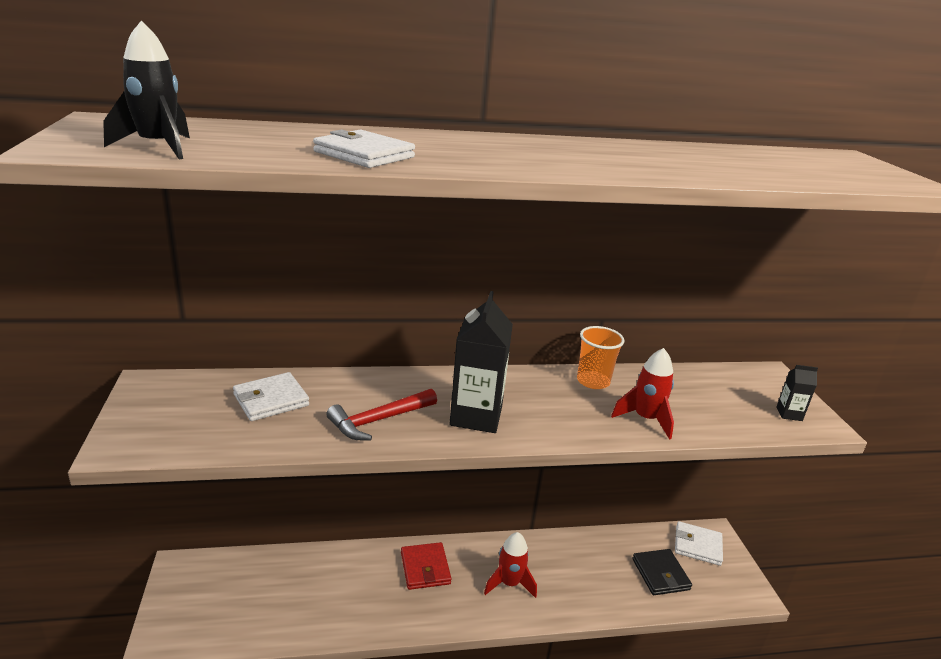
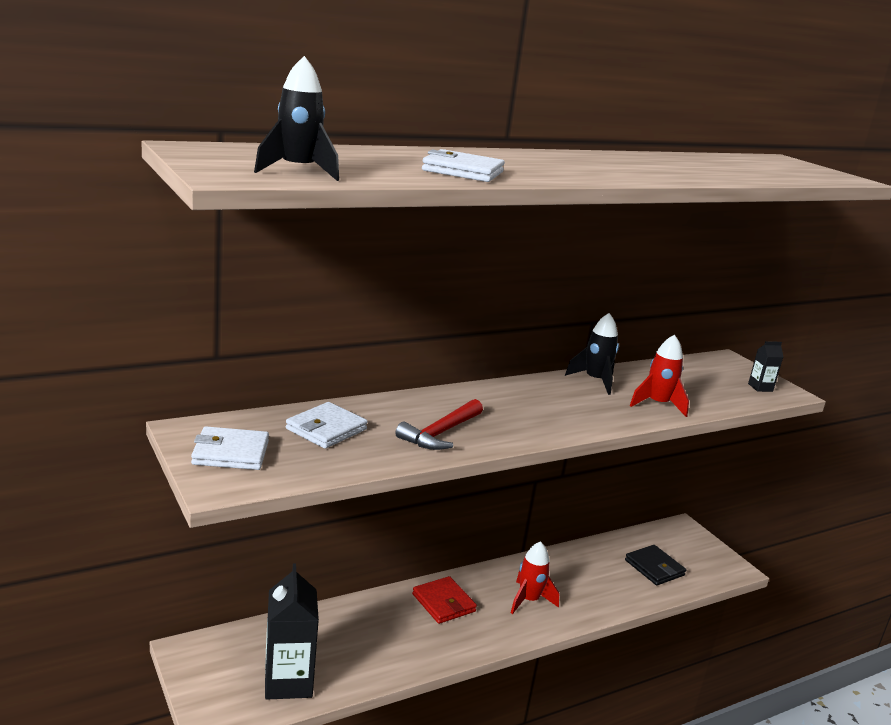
camera: 20 degrees left, 5 degrees down
black carton [450,291,513,433] -> black carton moved to [265,564,319,700]
orange cup [577,326,625,389] -> black rocket [565,313,619,395]
white wallet [675,521,723,566] -> white wallet moved to [191,426,269,470]

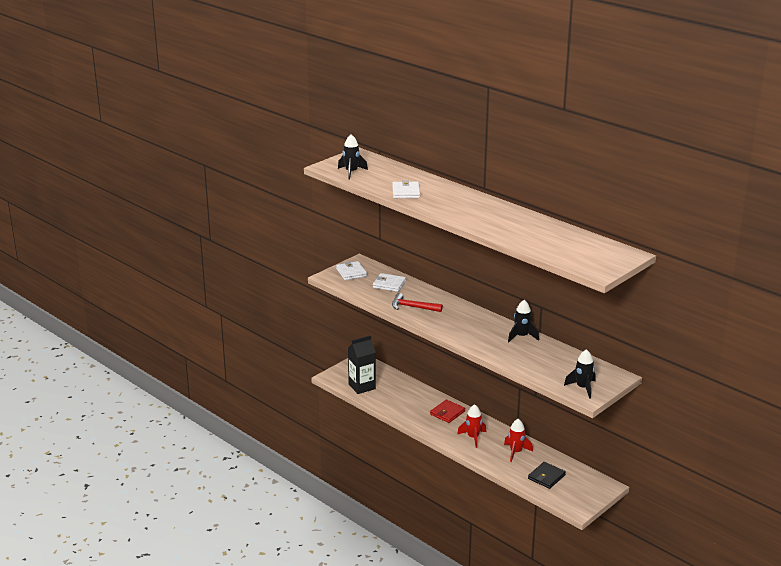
camera: 75 degrees right, 5 degrees up
red rocket [630,334,689,417] -> red rocket moved to [504,419,533,462]
black carton [748,341,783,392] -> black rocket [564,349,596,399]

